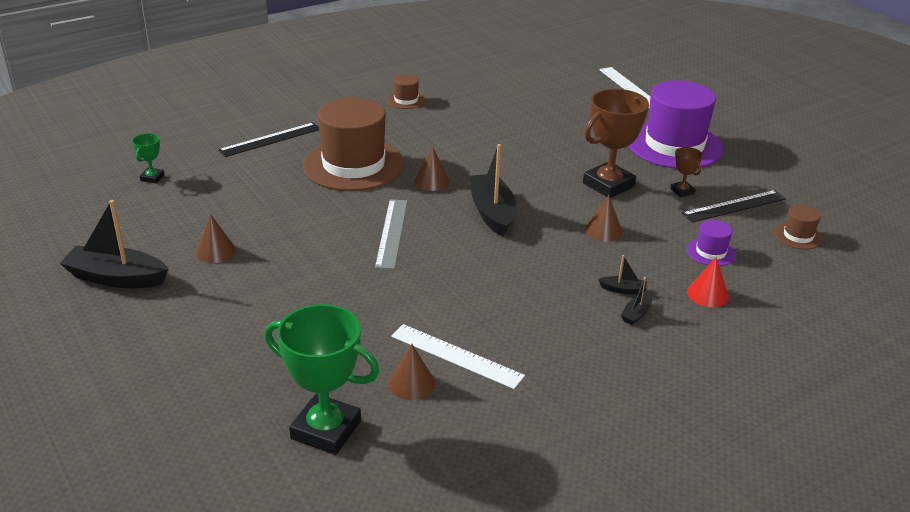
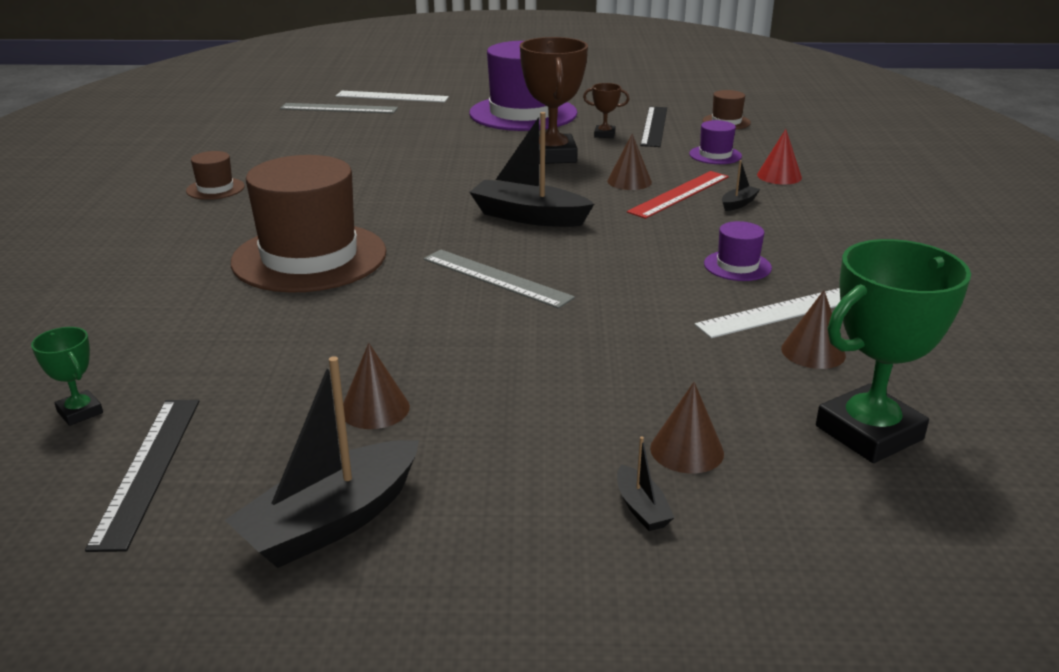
camera: 55 degrees left, 5 degrees down
black ruler [218,123,319,157] -> black ruler moved to [85,400,200,552]
brown cone [414,147,450,191] -> brown cone moved to [650,382,724,473]
black boat [621,277,652,325] -> black boat moved to [617,436,675,531]
none -> grey ruler [280,103,398,113]
none -> red ruler [627,171,729,219]
none -> purple hat [704,221,772,281]

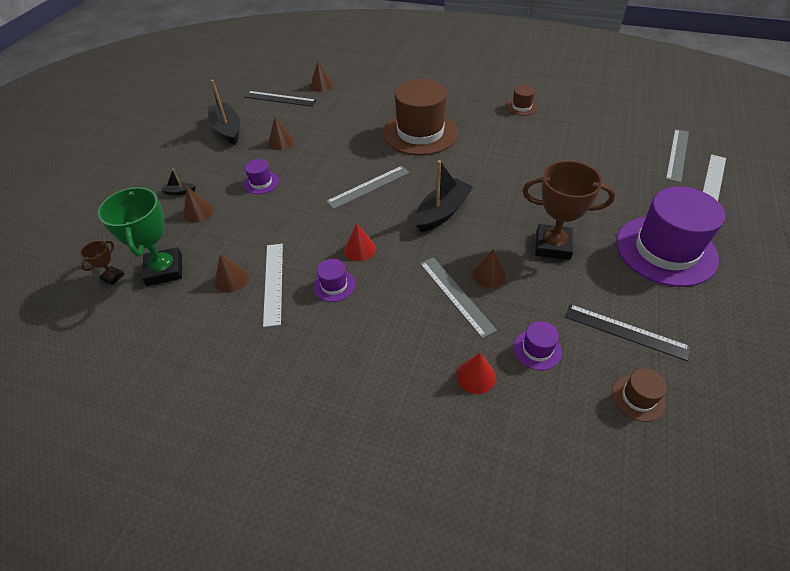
camera: 110 degrees right, 20 degrees up
green trophy [31,327,103,426] -> brown cone [310,61,333,92]
brown trophy [583,83,629,138] -> brown trophy moved to [81,241,124,285]
red ruler [627,171,729,219] -> grey ruler [420,257,497,338]
black boat [722,160,760,211] -> none
none -> purple hat [244,159,279,194]
none -> red cone [344,224,376,261]

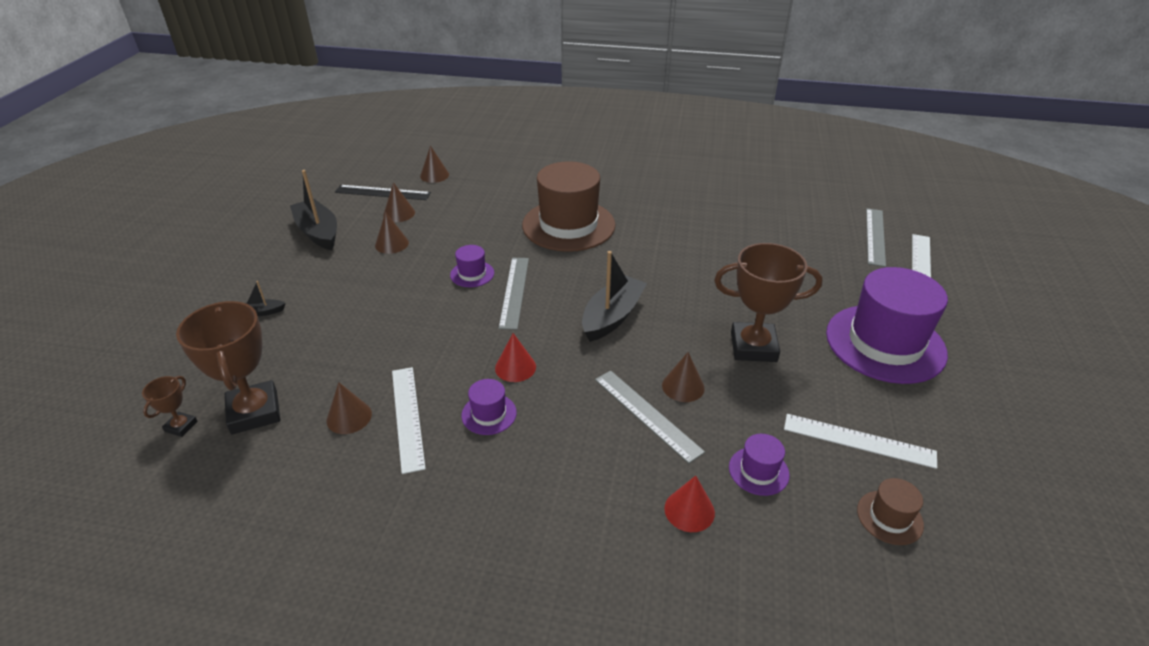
camera: 10 degrees left, 10 degrees down
green trophy [98,187,182,286] -> brown trophy [176,301,280,434]
brown cone [183,187,213,222] -> brown cone moved to [383,182,415,222]
purple hat [244,159,279,194] -> purple hat moved to [450,245,494,287]
grey ruler [326,166,410,209] -> grey ruler turned 45 degrees counterclockwise [498,258,529,330]
brown hat [506,85,538,116] -> none
black ruler [565,304,691,361] -> white ruler [784,414,937,469]

